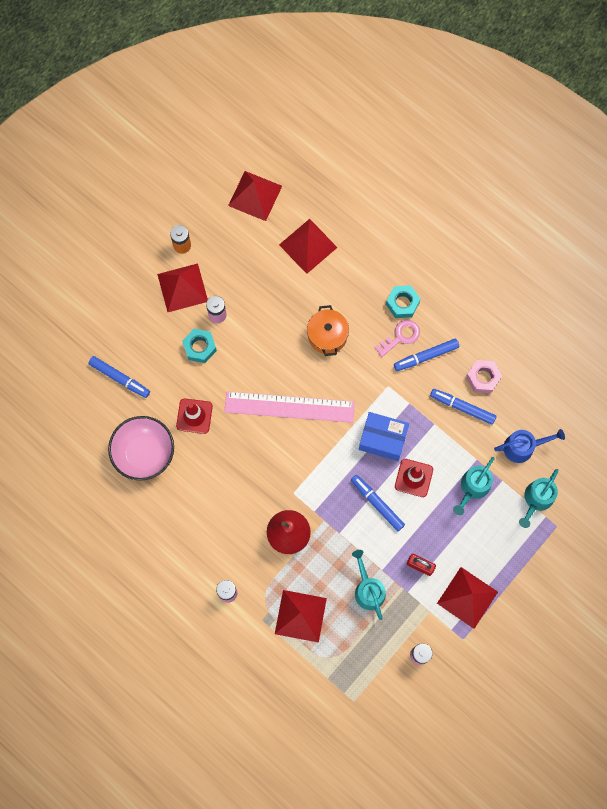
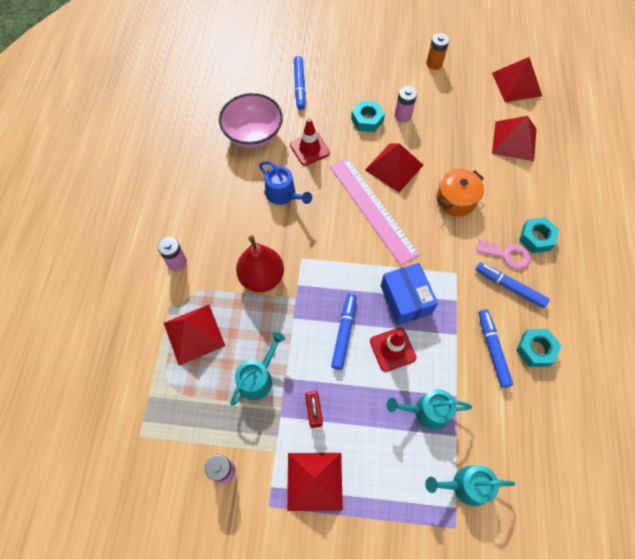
camera: 55 degrees right, 10 degrees down
red pyramid [157,263,208,312] -> red pyramid moved to [365,143,423,192]
pink nut [466,360,502,393] -> turquoise nut [516,329,561,367]
blue watering can [494,429,565,463] -> blue watering can moved to [259,161,312,205]

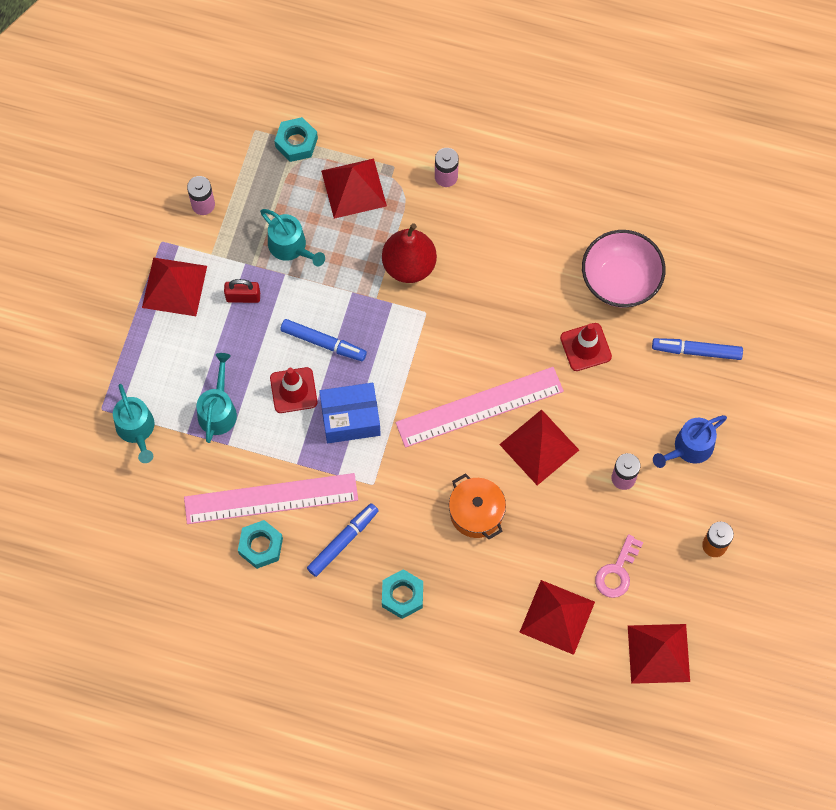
camera: 100 degrees right, 5 degrees up
blue watering can [259,161,312,205] -> blue watering can moved to [653,415,727,468]
turquoise nut [351,101,385,132] -> turquoise nut moved to [275,117,318,162]
turquoise watering can [425,465,515,506] -> turquoise watering can turned 150 degrees clockwise [113,384,154,463]
pink key [476,239,531,269] -> pink key moved to [595,534,643,598]
blue marker [478,309,513,388] -> pink ruler [184,473,358,524]

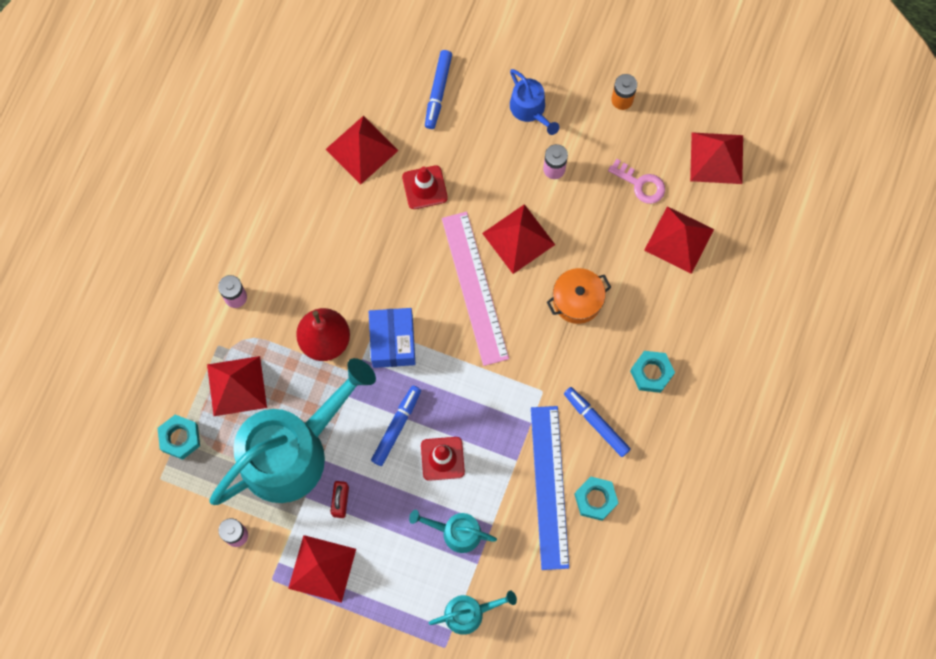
camera: 85 degrees left, 5 degrees up
pink ruler [184,473,358,524] -> blue ruler [531,406,569,570]
turquoise watering can [260,209,325,266] -> turquoise watering can [209,358,376,505], size x2.28
blue box [319,383,381,443] -> blue box moved to [369,308,416,368]
pink bowl [582,230,666,308] -> red pyramid [326,116,398,184]

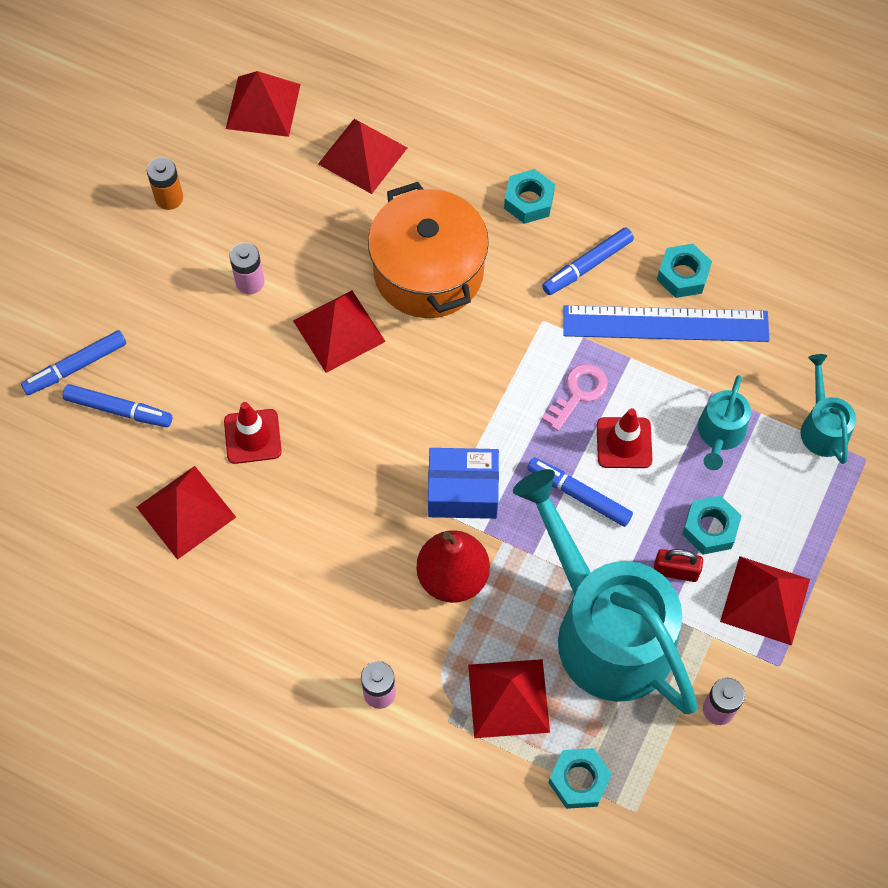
camera: 85 degrees left, 10 degrees down
pink ruler [442,212,509,366] -> none
blue watering can [510,69,559,135] -> none
orange pot [547,268,611,324] -> orange pot [368,182,489,318], size x1.77
pink key [608,158,665,204] -> pink key moved to [542,364,608,431]
none -> blue marker [21,330,126,395]
none -> turquoise nut [682,495,741,555]

